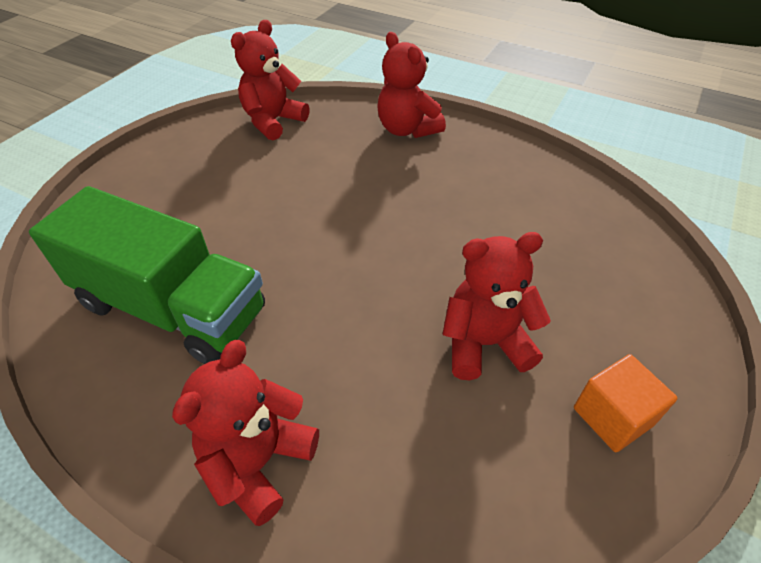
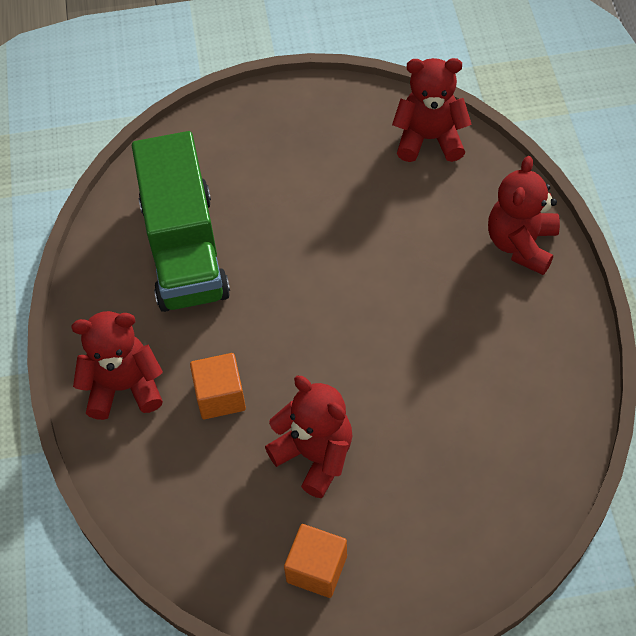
camera: 55 degrees right, 10 degrees up
none -> orange cube [190,353,246,419]

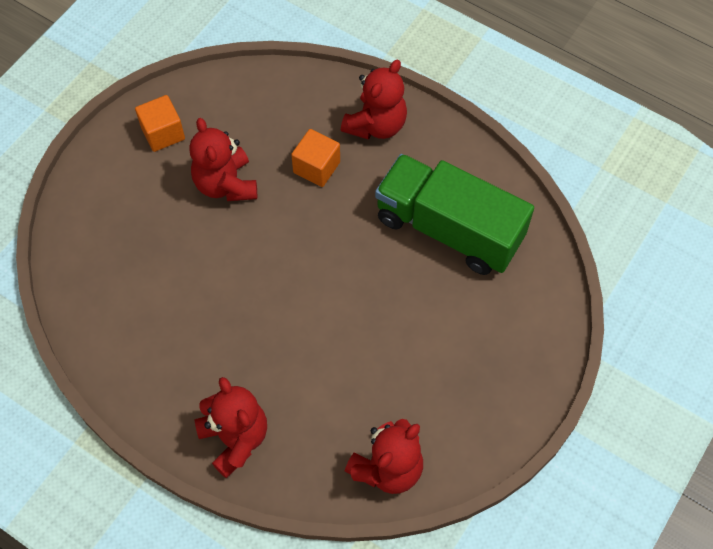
camera: 130 degrees right, 5 degrees up
red teddy bear [265,376,353,498] -> red teddy bear turned 75 degrees clockwise [189,118,257,201]

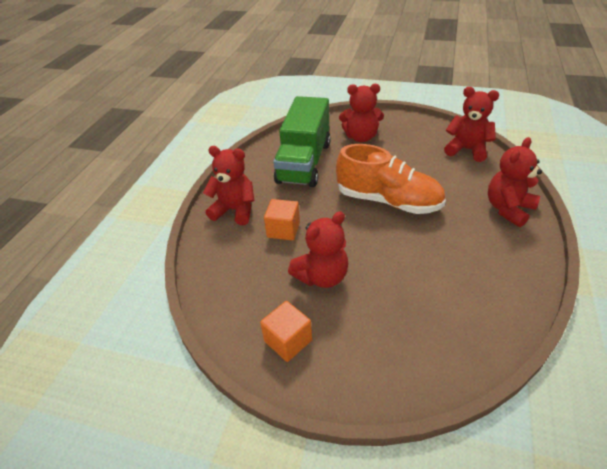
camera: 105 degrees left, 20 degrees down
none -> orange shoe [336,144,446,214]
none -> red teddy bear [339,84,384,142]

